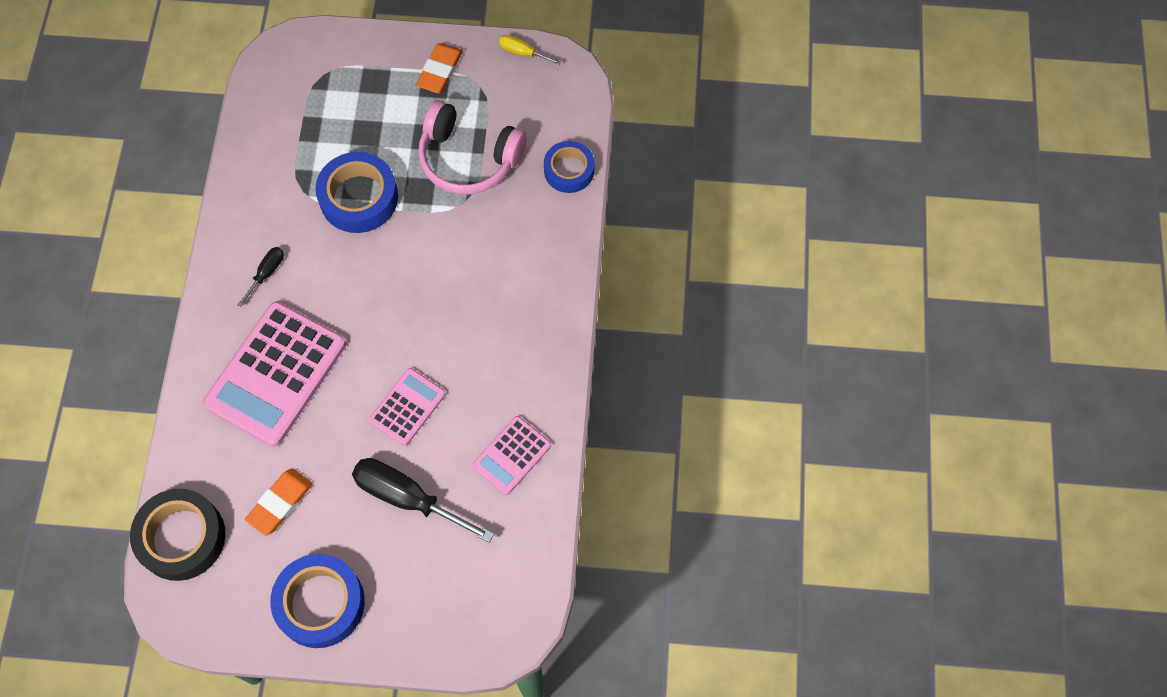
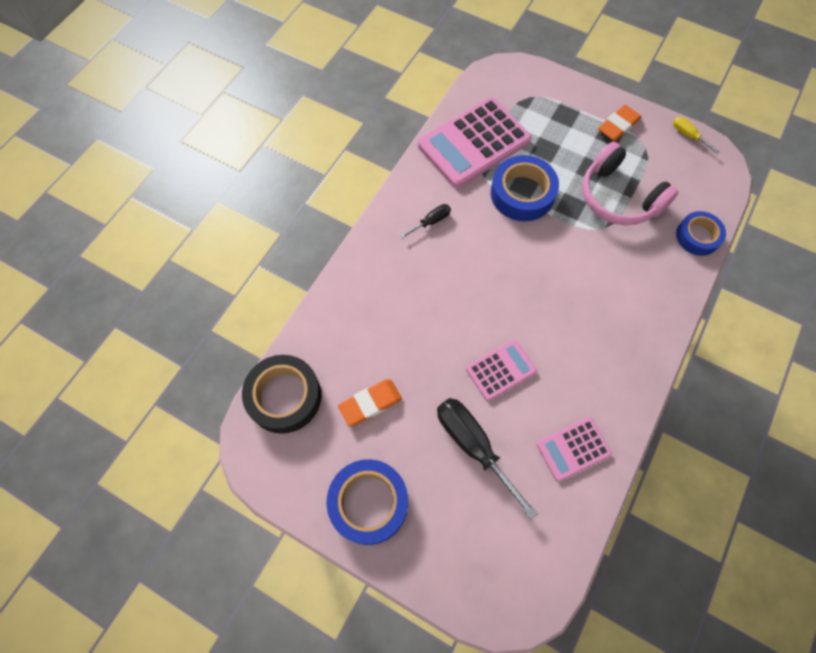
camera: 25 degrees right, 0 degrees up
pink calculator [203,302,346,447] -> pink calculator moved to [418,97,532,188]

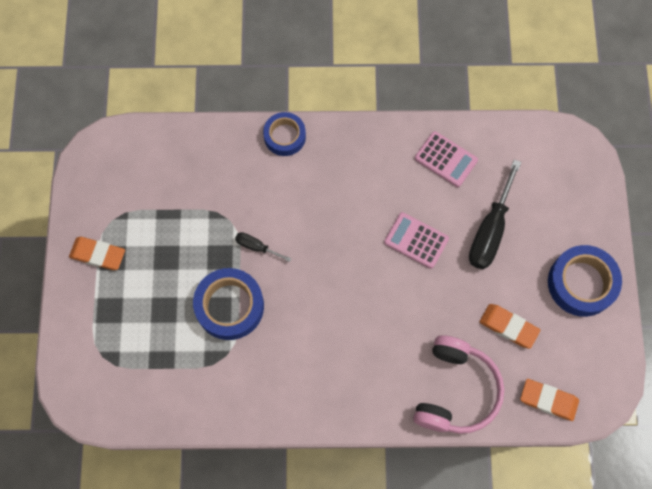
camera: 120 degrees left, 5 degrees up
black tape [242,355,321,434] -> orange eraser [520,379,579,421]
black screwdriver [400,204,451,238] -> black screwdriver moved to [235,232,291,262]
pink calculator [418,97,532,188] -> none
pink headphones [582,142,678,225] -> pink headphones moved to [413,335,504,434]
yellow screwdriver [673,117,719,154] -> none
blue tape [676,211,726,256] -> blue tape moved to [263,112,306,156]

